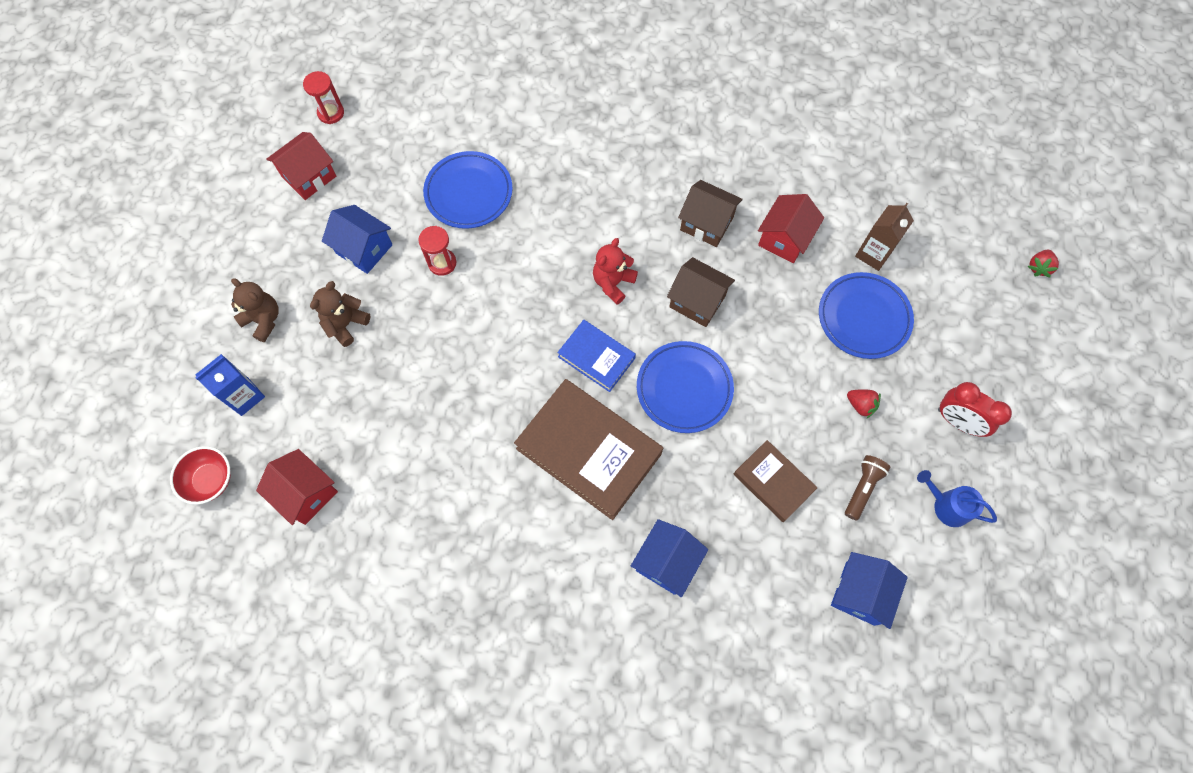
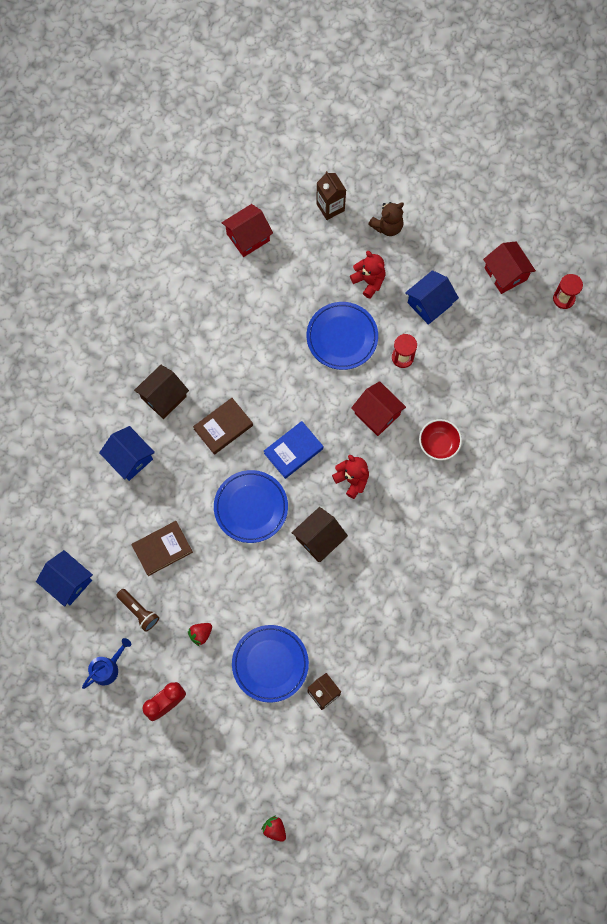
camera: 105 degrees right, 5 degrees up
red bowl [170,446,231,505] -> red bowl moved to [419,419,462,461]
blue carton [195,354,265,416] -> brown carton [316,171,346,220]
brown teddy bear [310,281,371,347] -> red teddy bear [350,251,385,299]
blue plate [423,151,513,229] -> blue plate moved to [307,302,378,370]
brown book [514,379,663,520] -> brown book [193,398,253,455], size x0.55
brown house [678,180,743,247] -> brown house moved to [134,365,189,419]
red house [758,194,824,263] -> red house moved to [351,381,406,436]

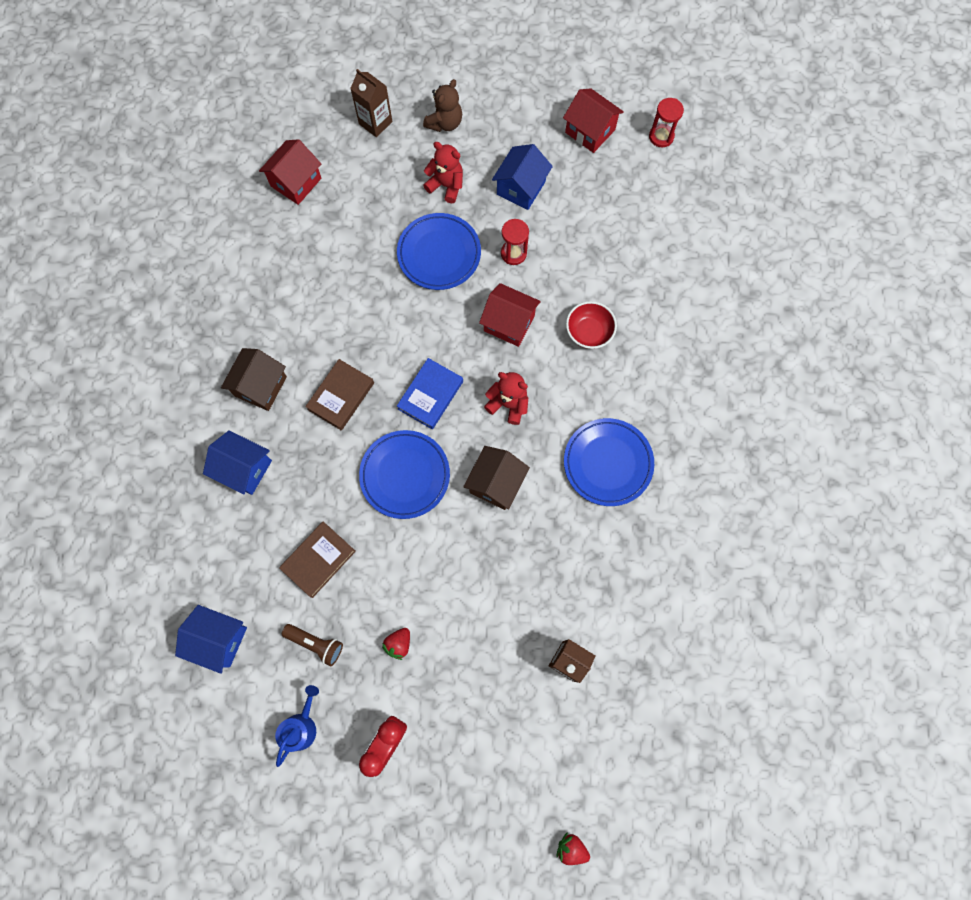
camera: 20 degrees left, 0 degrees up
blue plate [232,625,309,703] -> blue plate moved to [564,418,654,506]

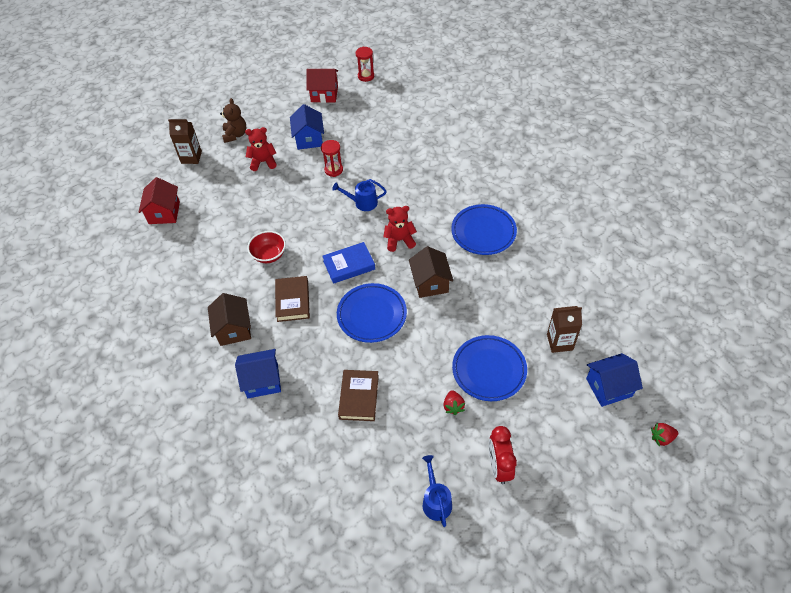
camera: 35 degrees left, 20 degrees down
blue house [175,605,247,674] -> blue house moved to [586,353,643,407]
brown flashlight [282,624,343,666] -> none
blue plate [397,213,481,290] -> blue plate moved to [452,335,527,401]
blue book [397,358,463,429] -> blue book turned 75 degrees clockwise [322,242,375,284]
red house [479,283,541,347] -> blue watering can [332,179,387,211]
red bowl [566,301,617,349] -> red bowl moved to [247,231,286,263]

